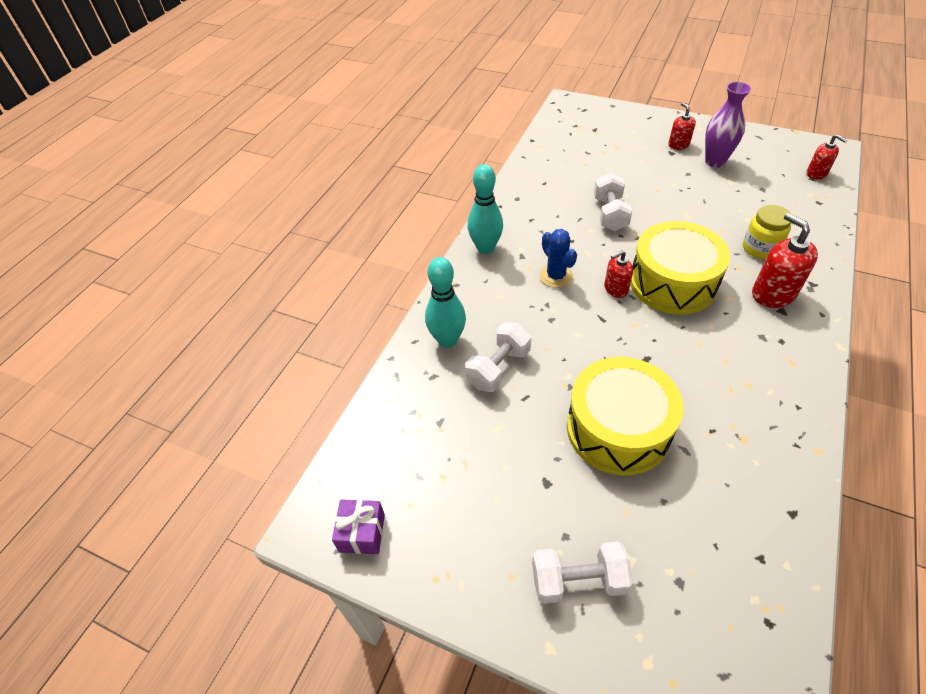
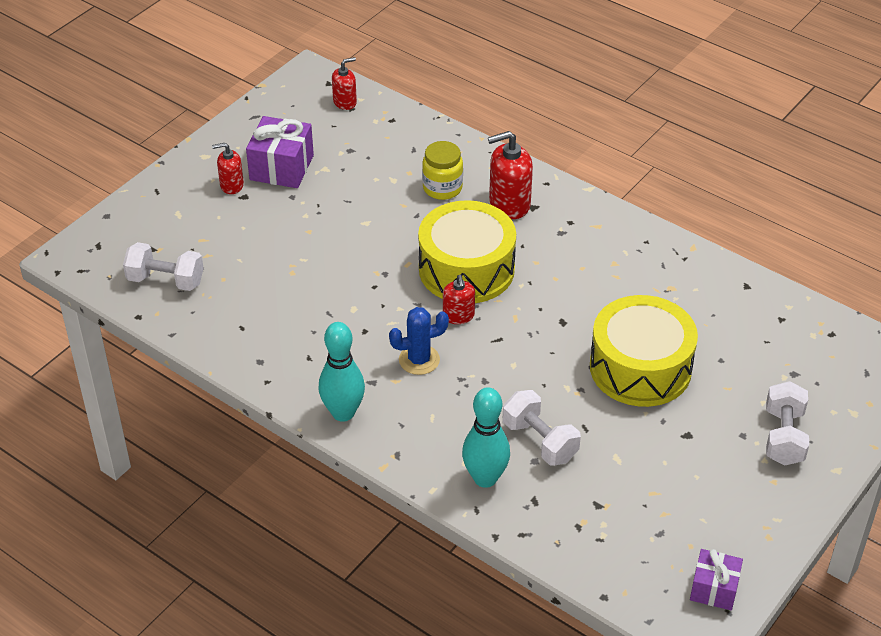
camera: 80 degrees left, 5 degrees down
white dumbbell [594,173,632,231] -> white dumbbell moved to [123,242,204,291]
purple vase [705,82,751,168] -> purple gift [246,116,314,188]

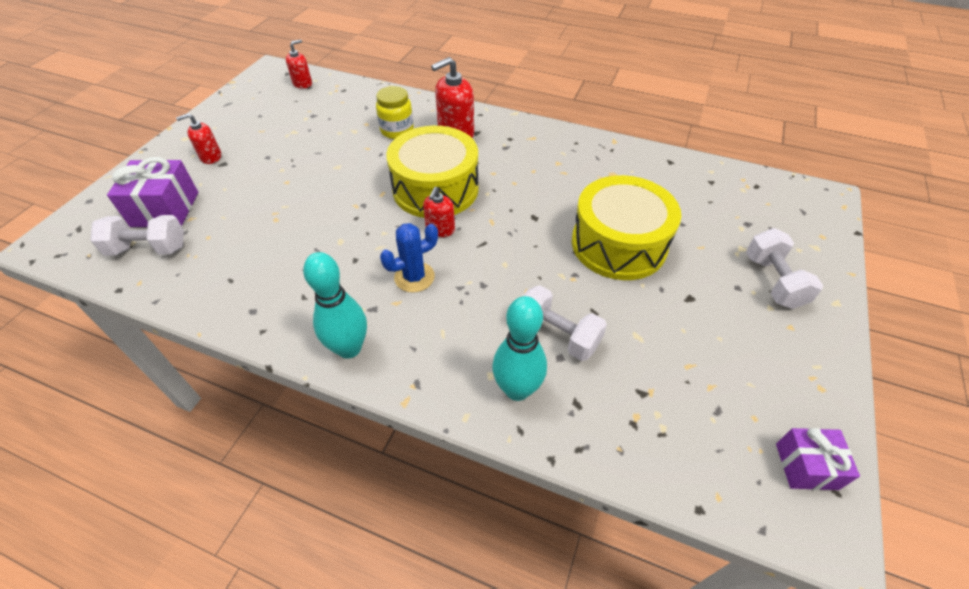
camera: 15 degrees left, 5 degrees up
purple gift [246,116,314,188] -> purple gift moved to [107,157,198,227]
red soap dispenser [443,275,475,324] -> red soap dispenser turned 45 degrees clockwise [423,187,455,237]

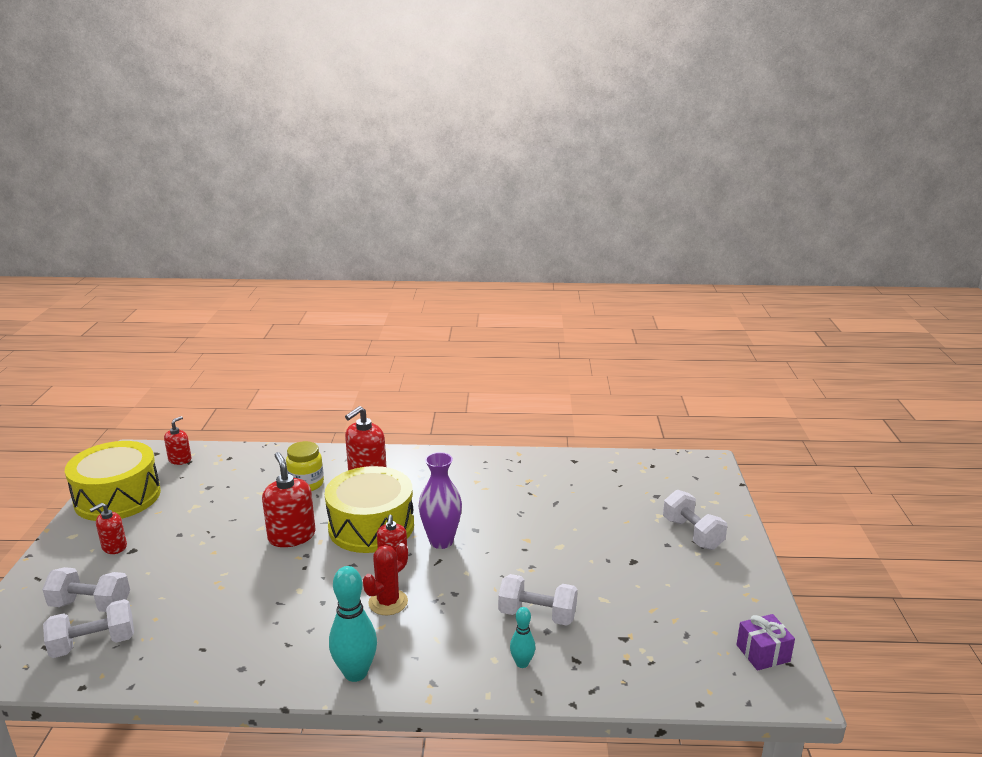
camera: 20 degrees left, 25 degrees down
purple gift [107,157,198,227] -> white dumbbell [42,567,130,612]
blue cactus [380,223,438,292] -> red cactus [363,543,408,615]
turquoise bowling pin [492,296,547,401] -> turquoise bowling pin [510,607,535,668], size x0.55
yellow drum [572,175,681,280] -> yellow drum moved to [65,441,161,521]
none -> red soap dispenser [262,452,316,547]
none -> purple vase [419,452,462,549]

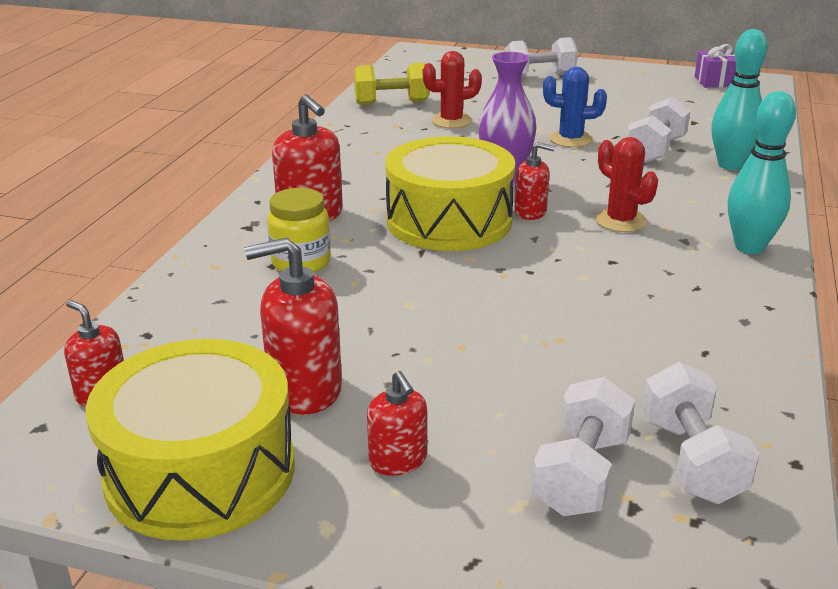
camera: 75 degrees left, 5 degrees up
red soap dispenser [262,452,316,547] -> red soap dispenser moved to [245,237,342,414]
turquoise bowling pin [510,607,535,668] -> turquoise bowling pin [711,29,768,170], size x1.82
none -> yellow dumbbell [354,62,429,105]
none -> red cactus [423,51,482,128]
none -> blue cactus [543,67,607,147]

